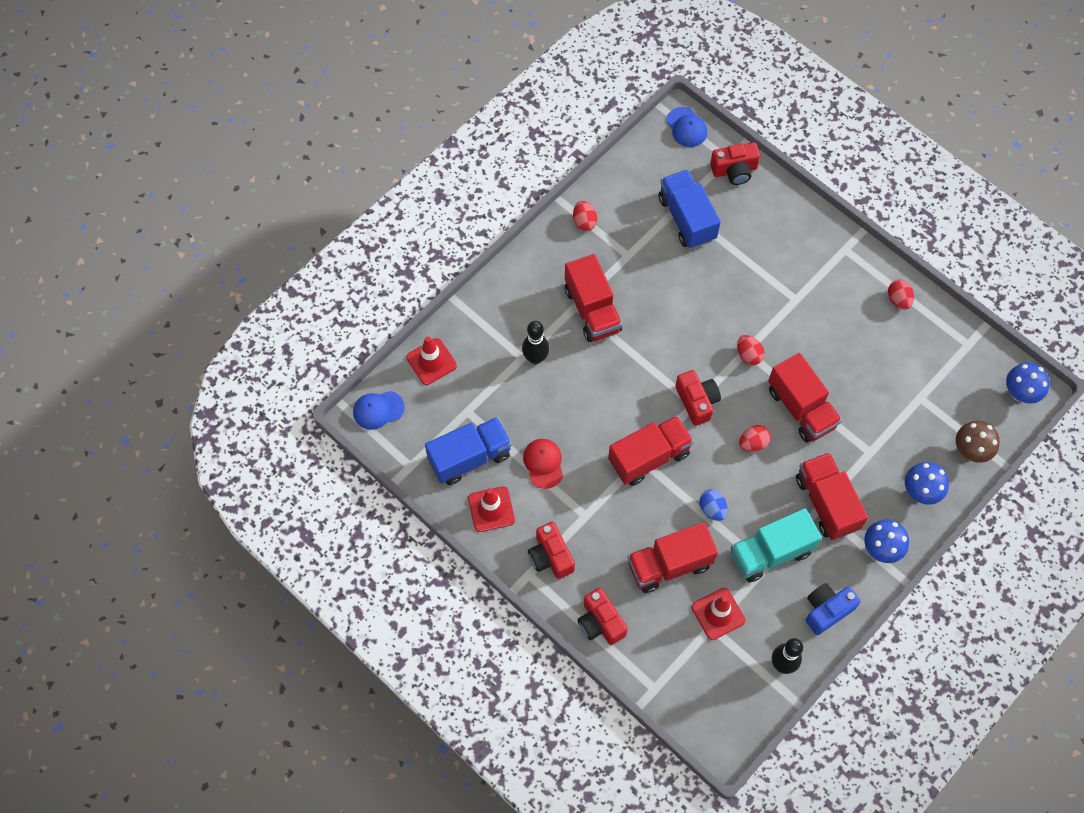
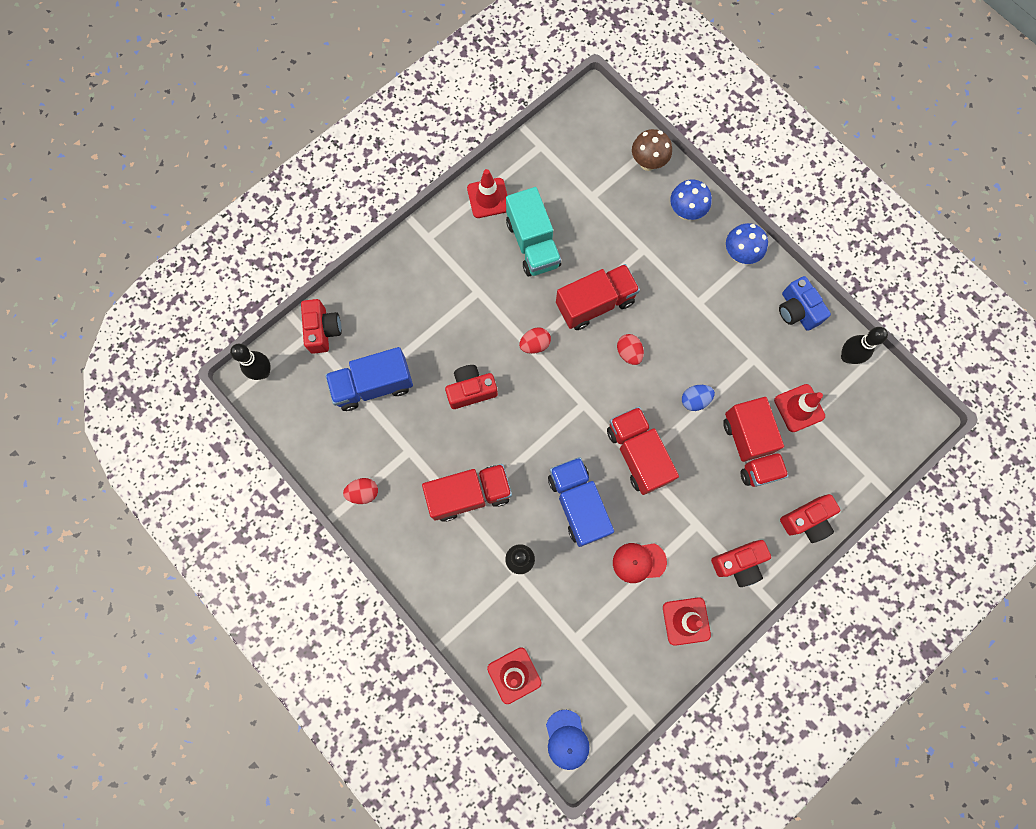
camera: 85 degrees left, 10 degrees up
blue truck [425,417,512,485] -> blue truck moved to [548,457,614,547]
blue cap [666,107,707,147] -> black bowling pin [230,344,271,380]
red camera [675,370,721,426] -> red camera moved to [445,365,498,409]
turquoise truck [731,508,822,582] -> turquoise truck moved to [506,187,561,276]
red truck [796,452,868,540] -> none
red egg [888,280,914,309] -> red traffic cone [467,169,508,218]
blue mushroom [1006,362,1050,403] -> none

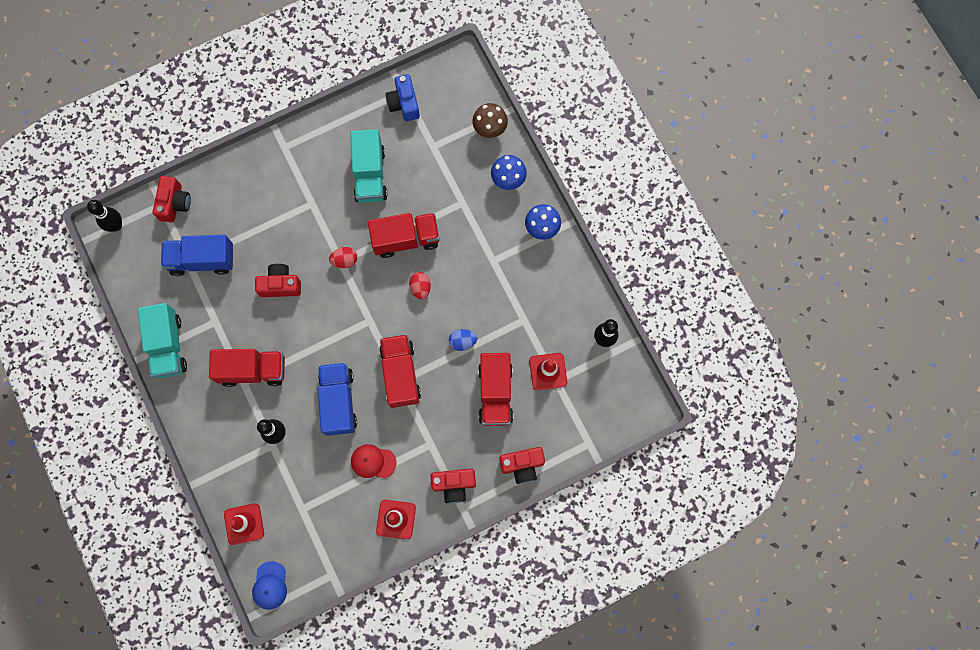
camera: 15 degrees right, 0 degrees up
red egg [343,478,378,504] -> turquoise truck [138,303,187,378]
red traffic cone [467,169,508,218] -> none
blue camera [779,276,831,331] -> blue camera moved to [386,74,420,121]

